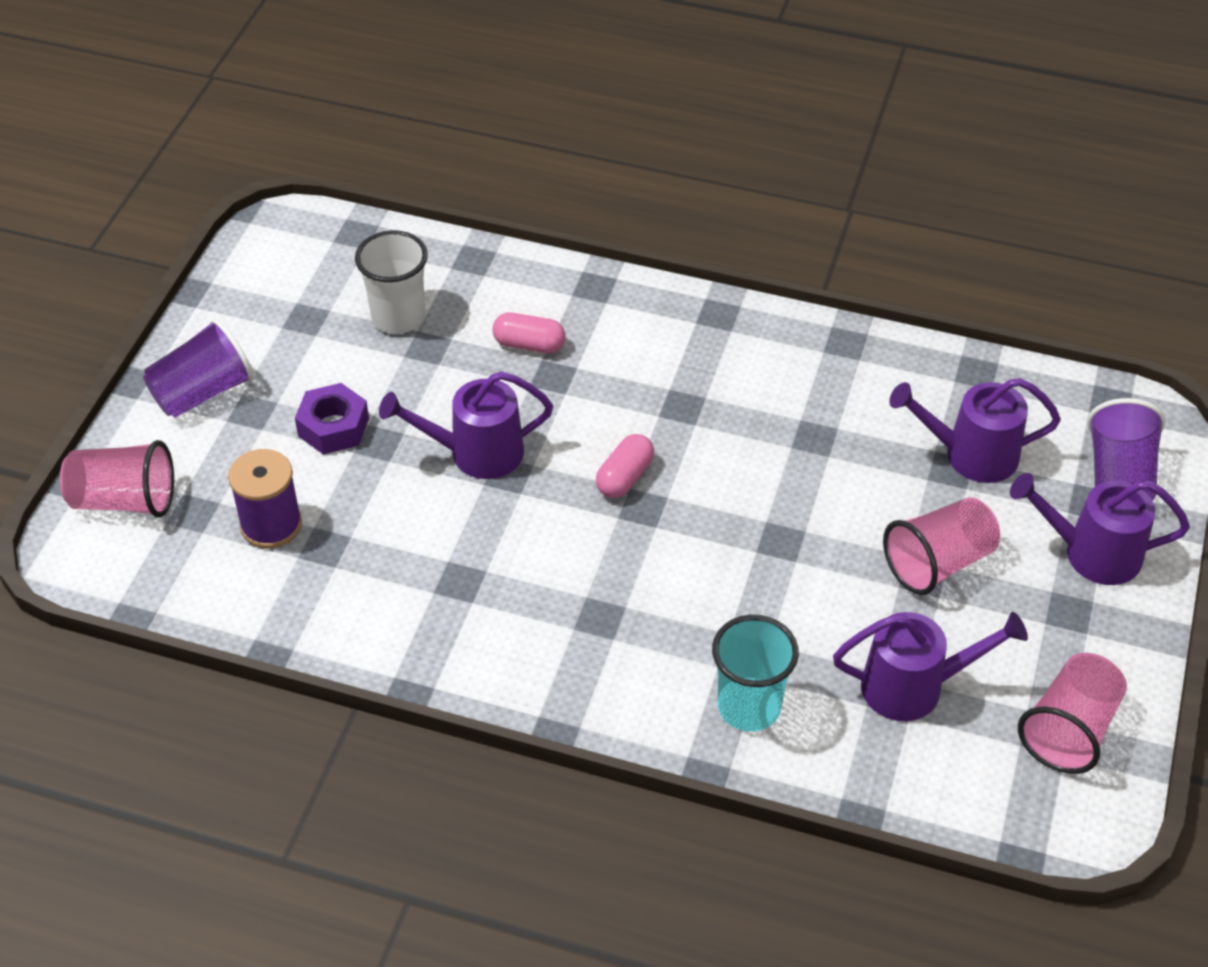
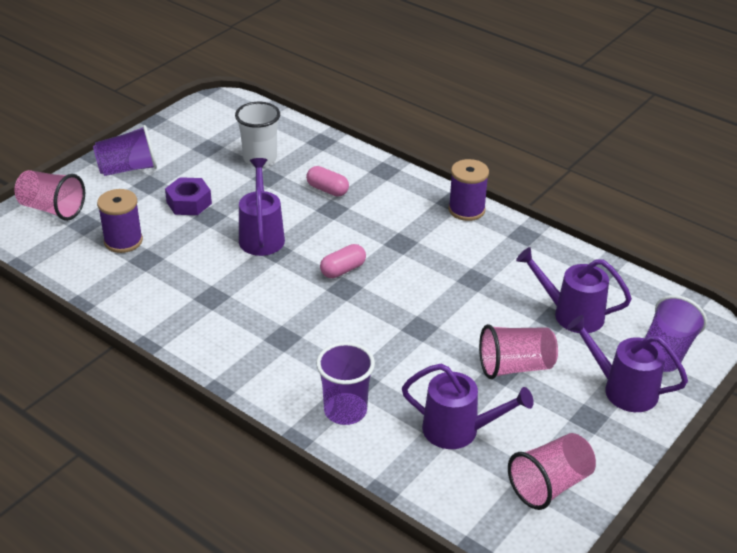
camera: 20 degrees right, 10 degrees down
purple watering can [379,371,553,479] -> purple watering can turned 75 degrees clockwise [239,158,285,256]
turquoise cup [712,615,799,732] -> purple cup [316,342,375,425]
none -> purple spool [448,159,489,221]

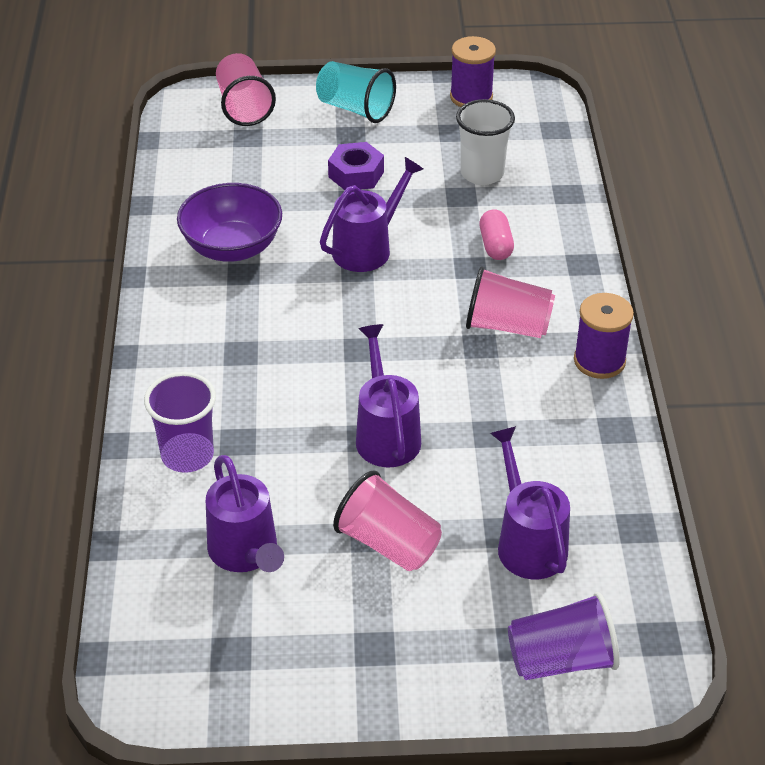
camera: 50 degrees right, 5 degrees up
purple cup [93,125,157,176] -> turquoise cup [316,61,396,123]
purple spool [97,189,143,253] -> purple spool moved to [450,36,496,107]
pink capsule [320,244,366,278] -> none
pink cup [508,433,596,510] -> pink cup moved to [466,266,555,338]
purple watering can [567,315,688,412] -> purple watering can moved to [356,324,421,467]
none -> purple bowl [177,183,282,262]

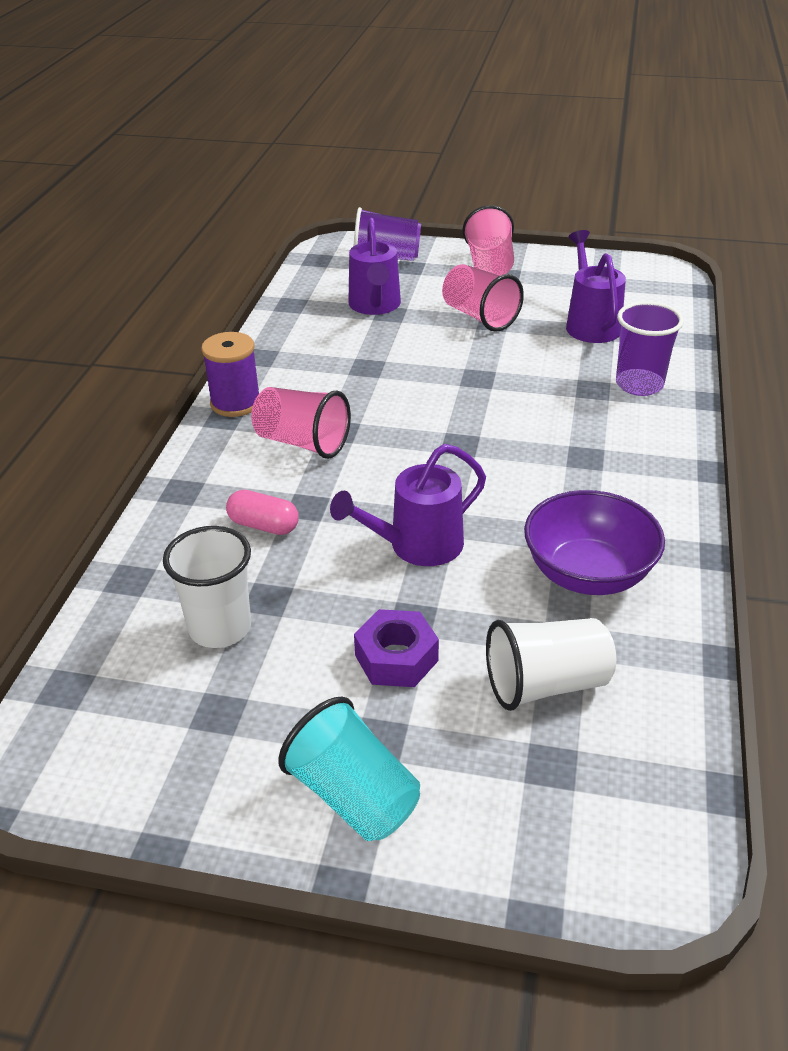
camera: 165 degrees left, 5 degrees down
pink cup [216,53,276,126] -> pink cup moved to [463,205,514,275]
purple watering can [356,324,421,467] -> none
purple spool [450,36,496,107] -> none
pink capsule [479,209,514,260] -> pink capsule turned 75 degrees counterclockwise [226,490,299,535]
none -> white cup [486,618,616,711]

